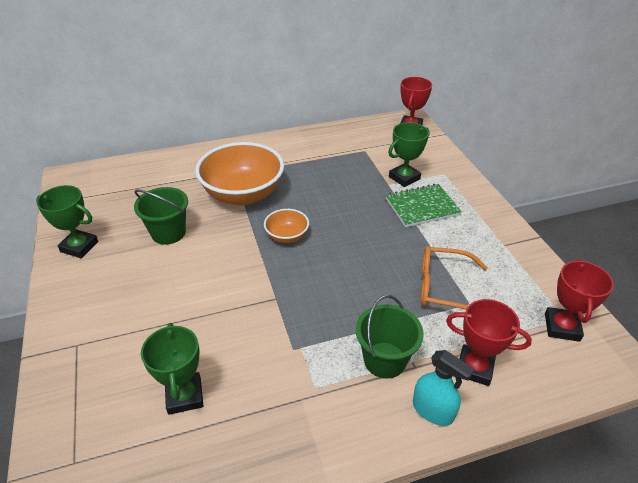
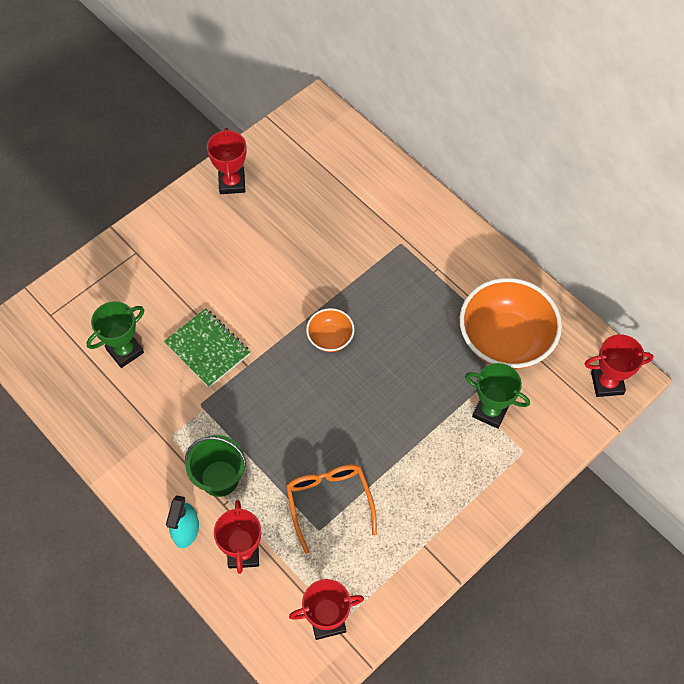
camera: 65 degrees right, 20 degrees up
green trophy [36,185,99,258] -> red trophy [207,128,247,194]
green bucket [134,187,188,245] -> none
orange bowl [195,142,284,205] -> orange bowl moved to [459,278,562,370]
green notebook [386,184,462,227] -> green notebook moved to [164,308,250,388]

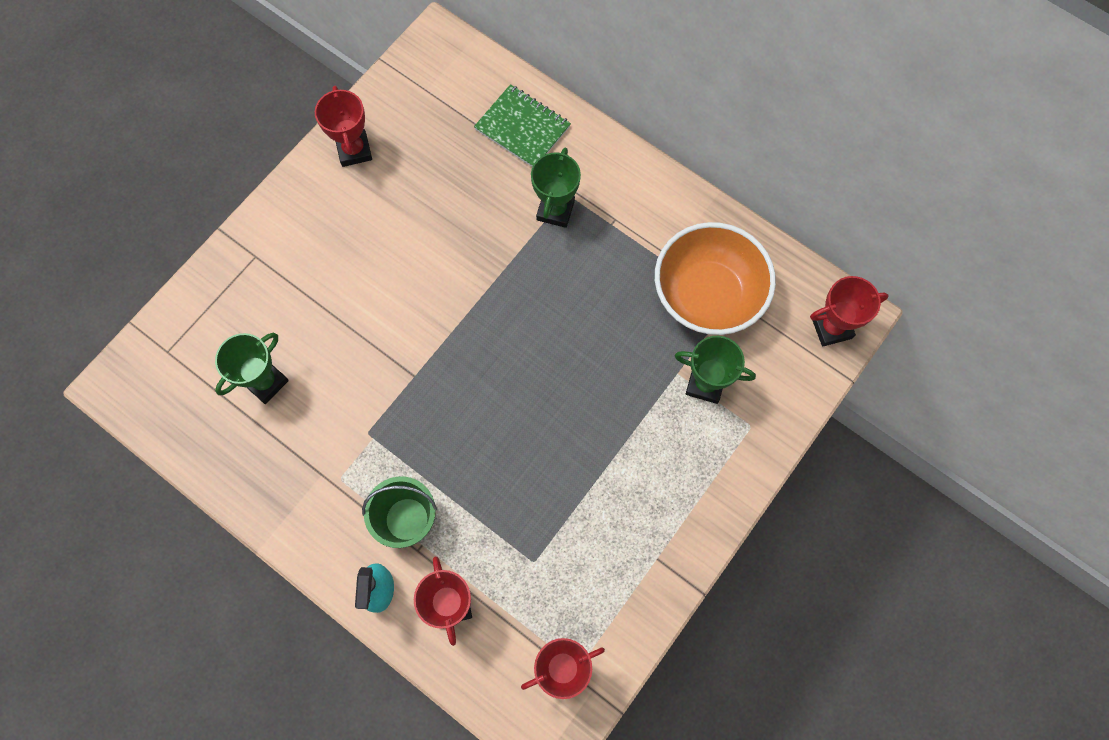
camera: 10 degrees left, 10 degrees up
green notebook [164,308,250,388] -> green notebook moved to [474,84,571,167]
orange glasses [286,464,377,554] -> none
orange bowl [306,308,355,352] -> none
none -> green trophy [531,148,581,228]

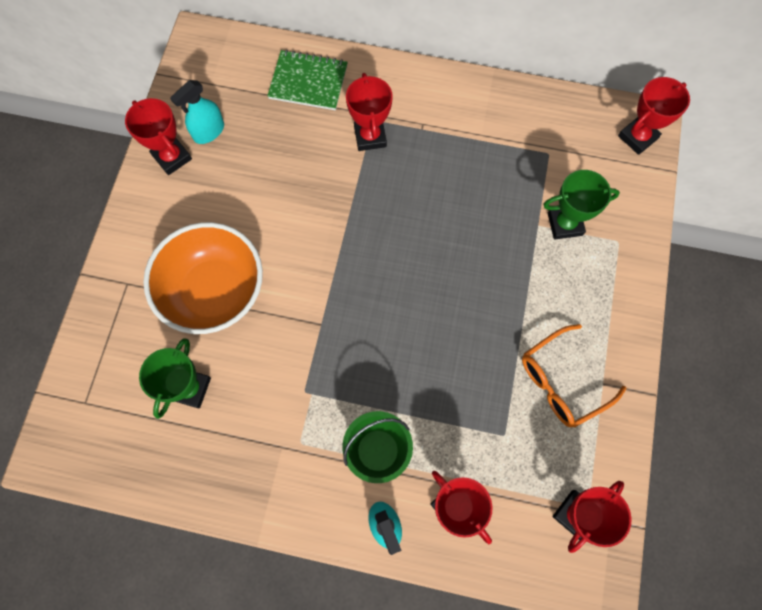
camera: 25 degrees left, 0 degrees up
green trophy [531,148,581,228] -> red trophy [346,73,393,151]
orange bowl [655,222,776,335] -> orange bowl moved to [143,222,263,334]
none -> turquoise spray bottle [170,80,224,144]
none -> orange glasses [522,324,627,428]

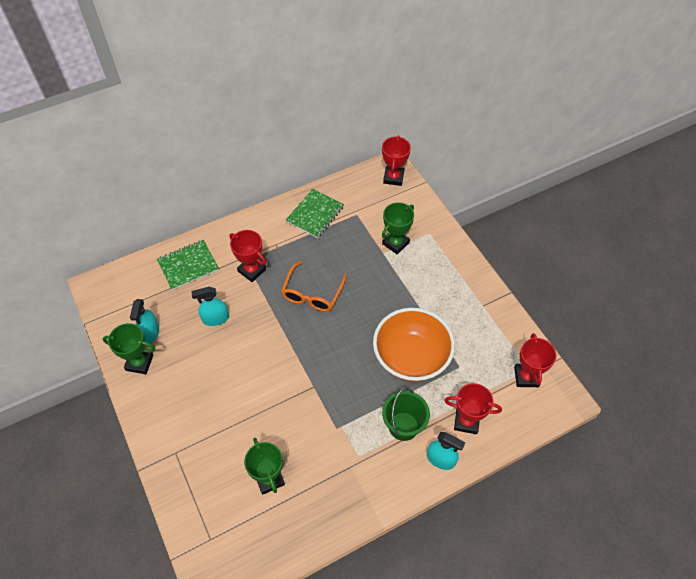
camera: 40 degrees left, 15 degrees down
red trophy [125,98,192,175] -> green trophy [102,323,155,374]
orange bowl [143,222,263,334] -> orange bowl moved to [373,308,455,382]
orange glasses [522,324,627,428] -> orange glasses moved to [281,261,347,312]
none -> turquoise spray bottle [191,287,229,326]
none -> green notebook [286,189,344,238]

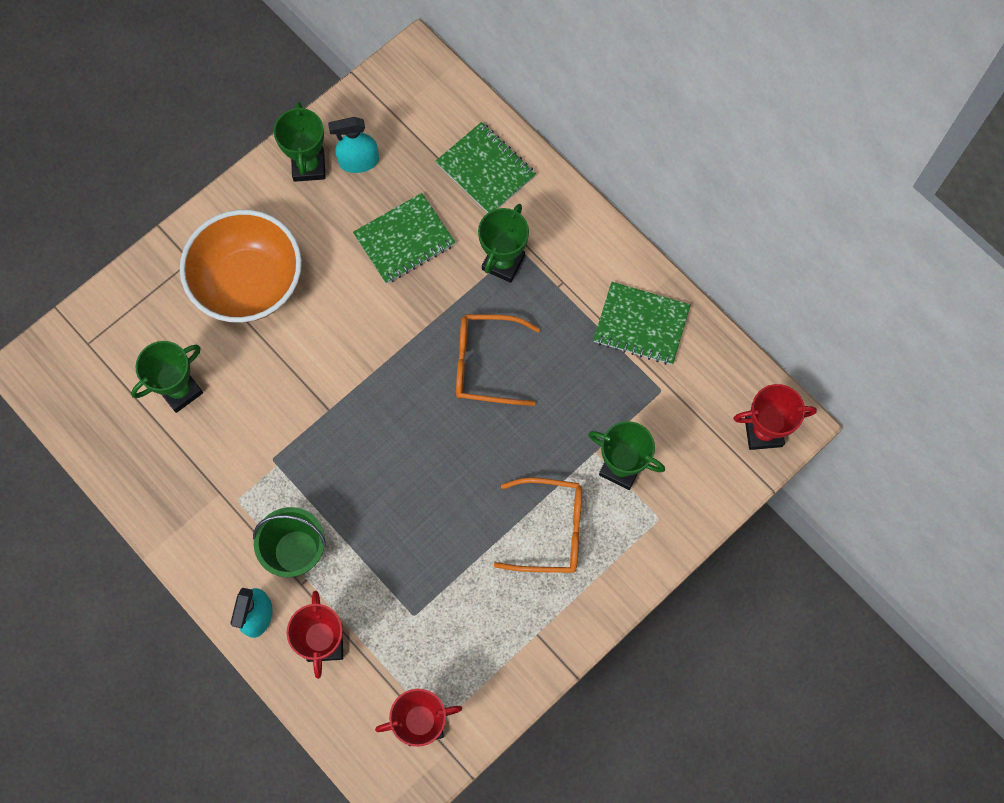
camera: 75 degrees right, 15 degrees up
turquoise spray bottle [191,287,229,326] -> green notebook [353,193,455,284]
red trophy [229,230,266,282] -> green trophy [478,204,529,283]
orange bowl [373,308,455,382] -> orange bowl moved to [180,209,302,323]
none -> orange glasses [494,477,582,573]

